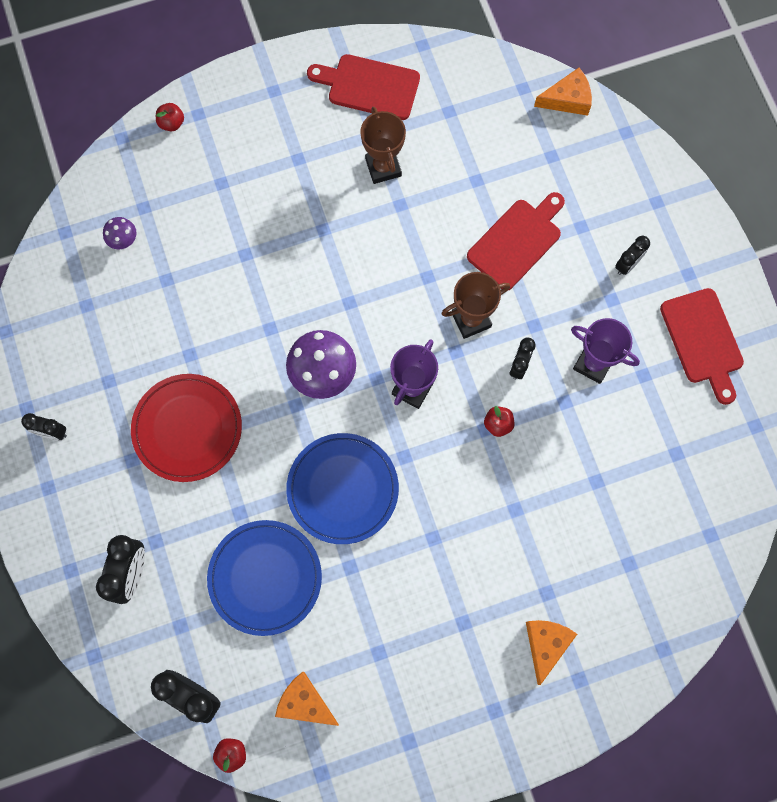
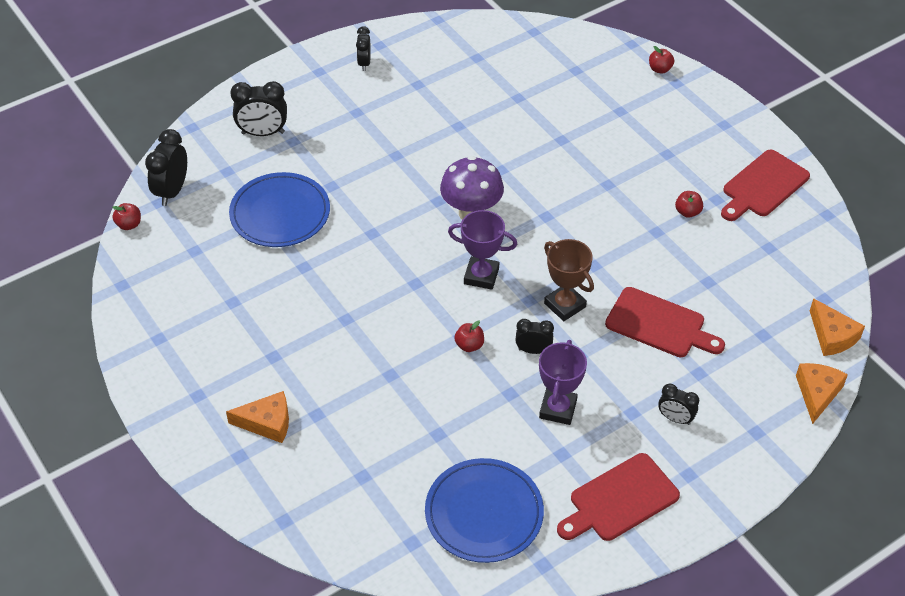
camera: 75 degrees right, 25 degrees down
purple mushroom [103,217,137,249] -> none
red plate [131,374,242,482] -> none
orange cheese [275,672,339,726] -> orange cheese moved to [796,363,848,424]
blue plate [286,433,399,544] -> blue plate moved to [425,458,544,563]
red cutting board [307,54,420,120] -> red cutting board turned 135 degrees counterclockwise [721,149,810,221]
brown trophy [360,107,406,184] -> red apple [675,191,703,218]

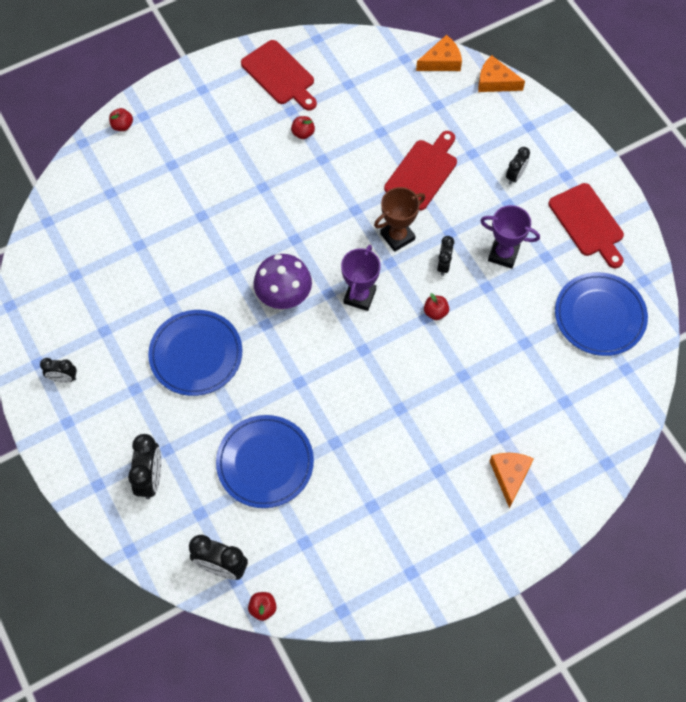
camera: 85 degrees left, 15 degrees up
none -> blue plate [148,310,242,396]

